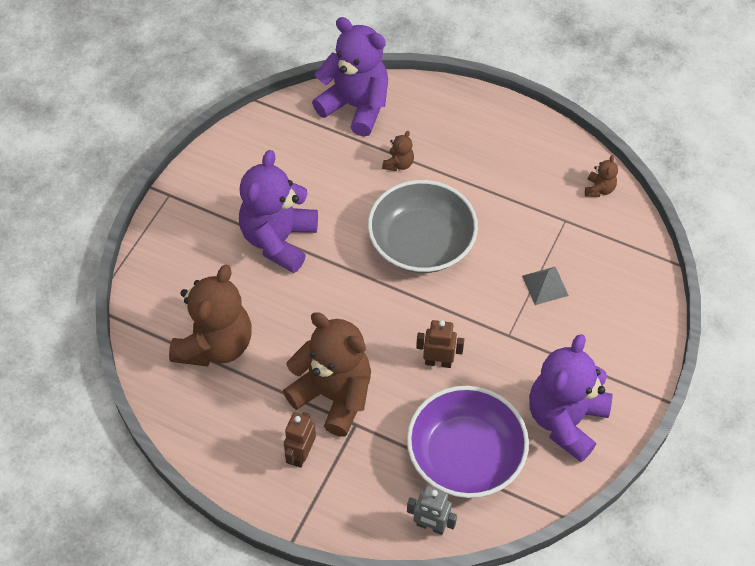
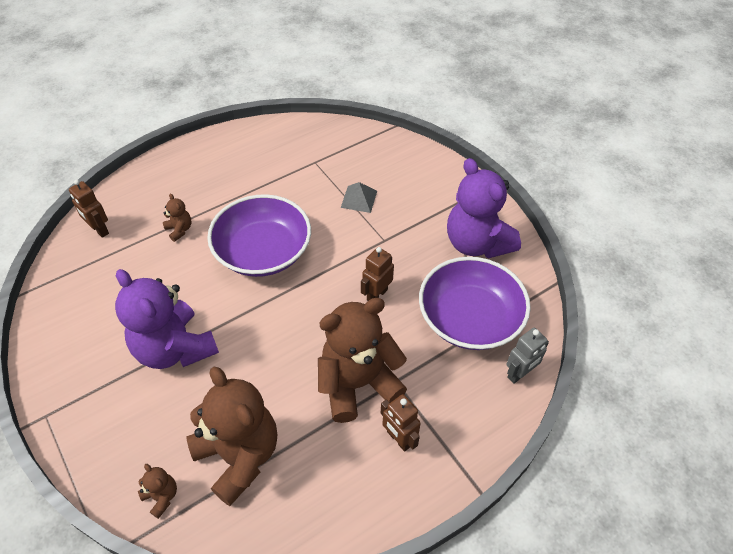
camera: 60 degrees left, 5 degrees down
purple teddy bear [312,17,388,137] -> brown robot [69,180,109,238]
grey bowl [368,180,478,273] -> purple bowl [207,194,311,277]
brown teddy bear [585,155,618,197] -> brown teddy bear moved to [138,464,177,519]

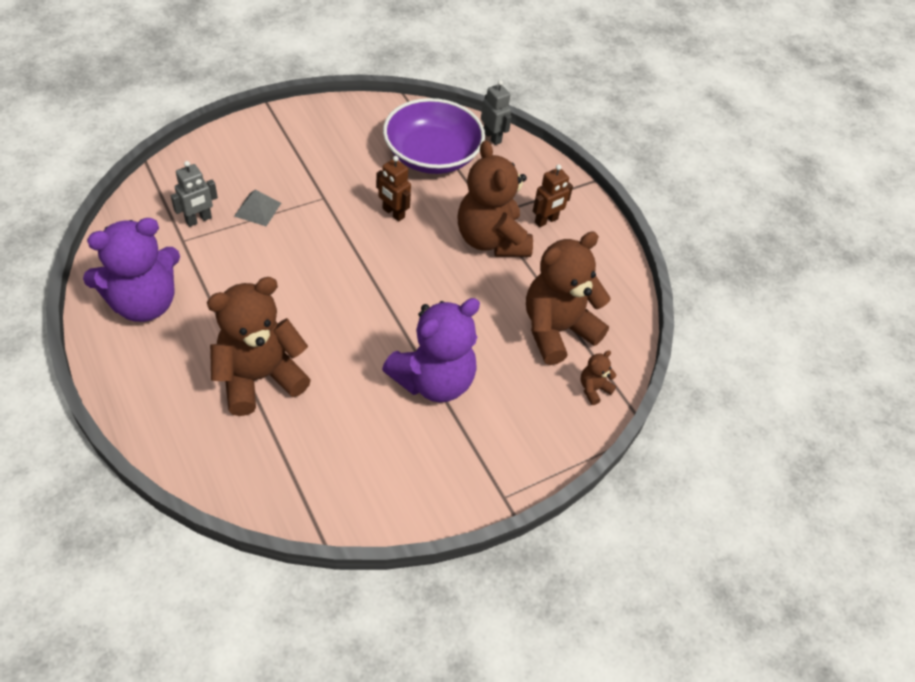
camera: 90 degrees left, 0 degrees up
brown robot [69,180,109,238] -> none
brown teddy bear [163,194,191,242] -> brown teddy bear [207,277,311,416], size x2.41
purple bowl [207,194,311,277] -> none
purple teddy bear [447,158,521,259] -> purple teddy bear moved to [83,218,180,322]
none -> grey robot [171,161,218,227]

